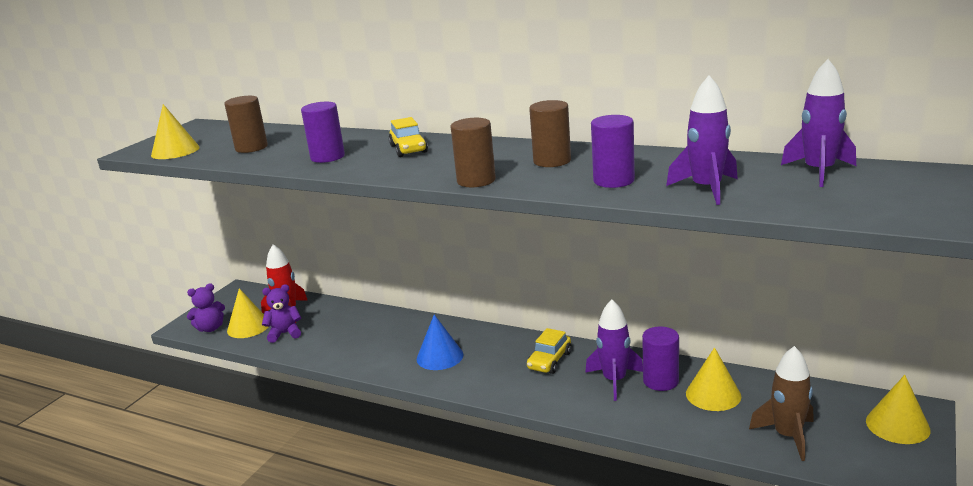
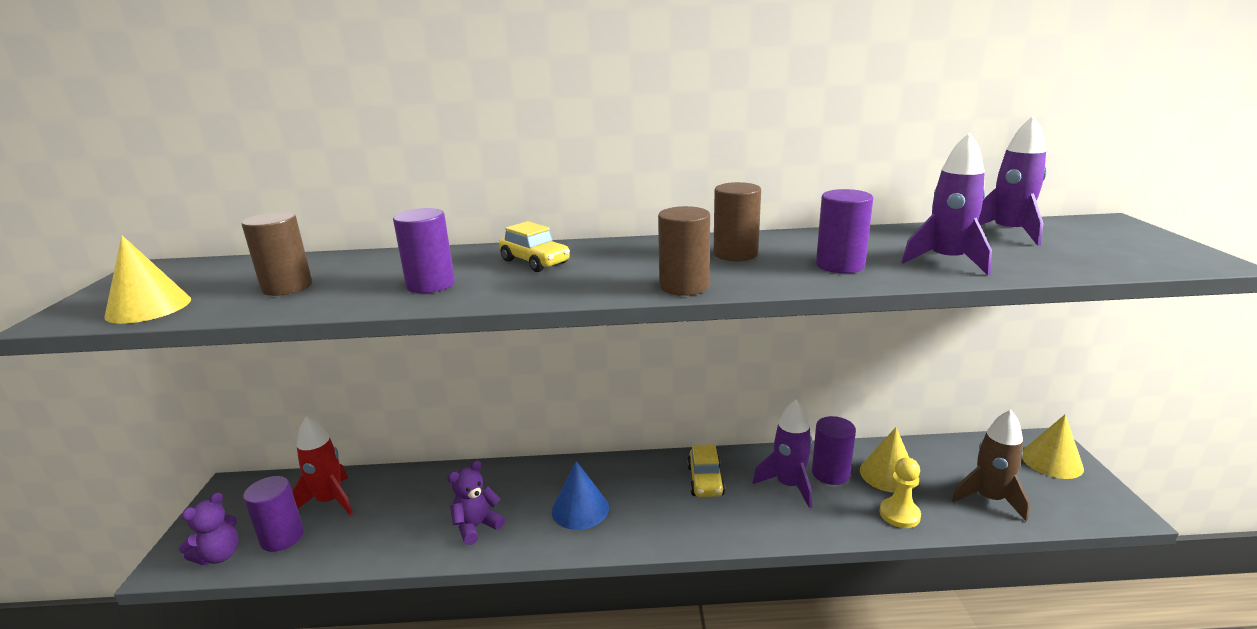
camera: 30 degrees left, 0 degrees up
yellow cone [227,288,268,338] -> purple cylinder [243,476,304,552]
purple teddy bear [262,284,301,343] -> purple teddy bear moved to [448,461,505,545]
none -> yellow pawn [880,457,921,528]

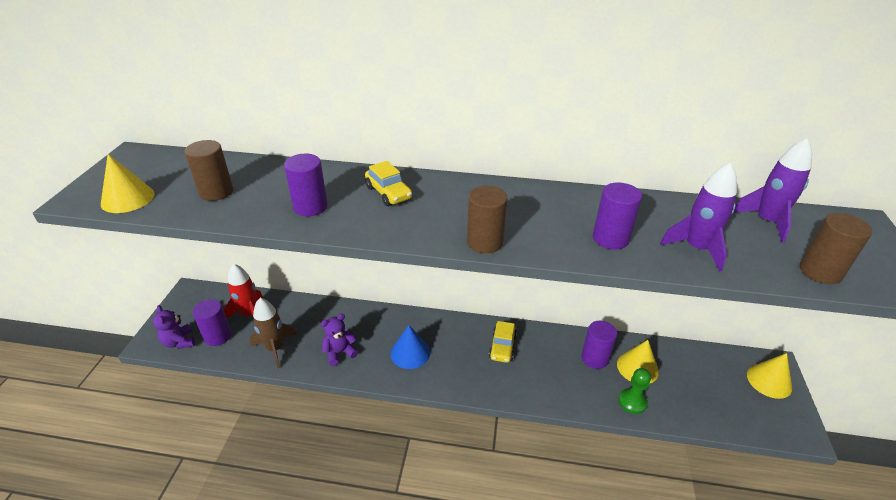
camera: 10 degrees right, 15 degrees up
purple teddy bear [179,493,239,565] -> purple teddy bear turned 105 degrees clockwise [153,305,195,349]
brown cylinder [713,182,761,261] -> brown cylinder moved to [800,213,872,284]
purple rocket [753,400,812,509] -> none
yellow pawn [880,457,921,528] -> green pawn [618,368,651,414]
brown rocket [952,410,1030,521] -> brown rocket moved to [250,298,297,368]

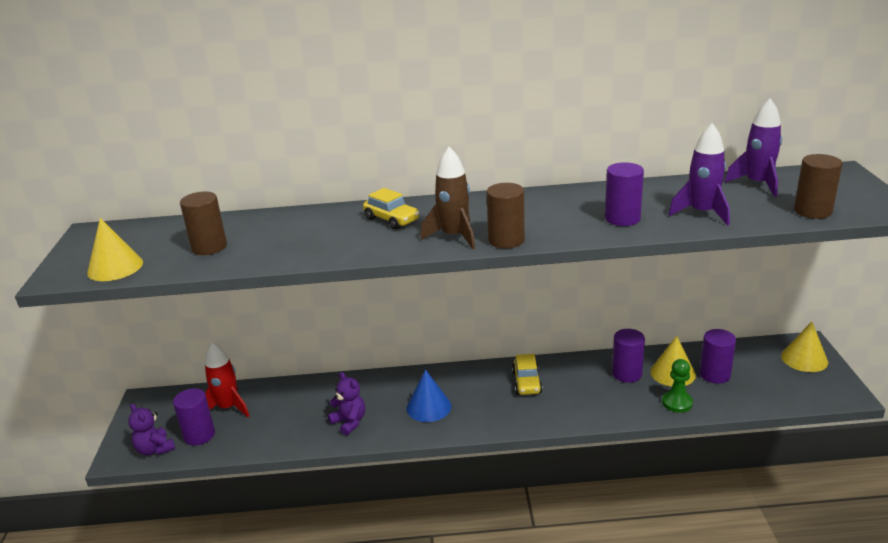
camera: 10 degrees left, 10 degrees down
brown rocket [250,298,297,368] -> brown rocket moved to [421,147,475,249]
purple cylinder [284,154,328,216] -> purple cylinder moved to [700,329,736,384]
purple teddy bear [321,314,358,366] -> purple teddy bear turned 90 degrees clockwise [328,372,365,436]

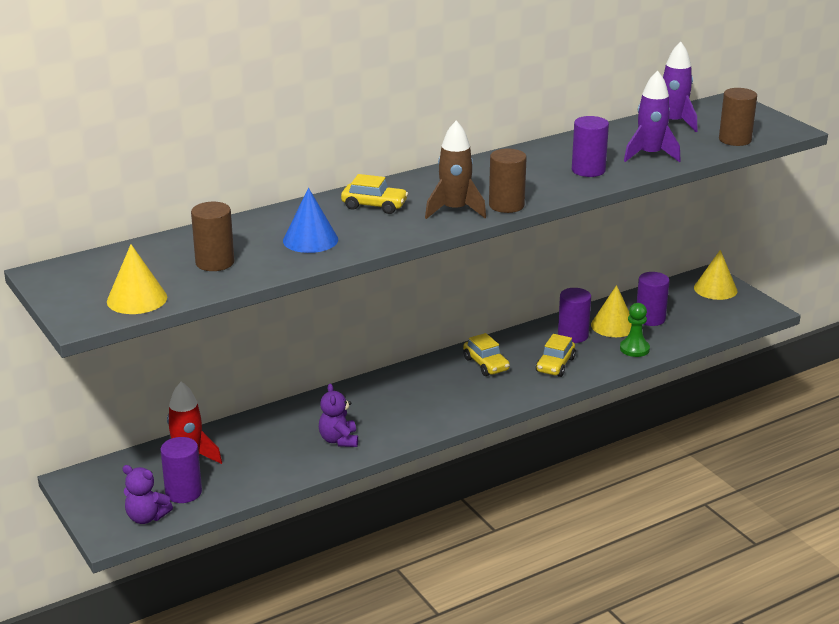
camera: 30 degrees left, 0 degrees up
purple teddy bear [328,372,365,436] -> purple teddy bear turned 120 degrees counterclockwise [319,384,358,447]
blue cone [407,370,451,422] -> blue cone moved to [283,188,338,253]
none -> yellow car [536,334,576,377]

